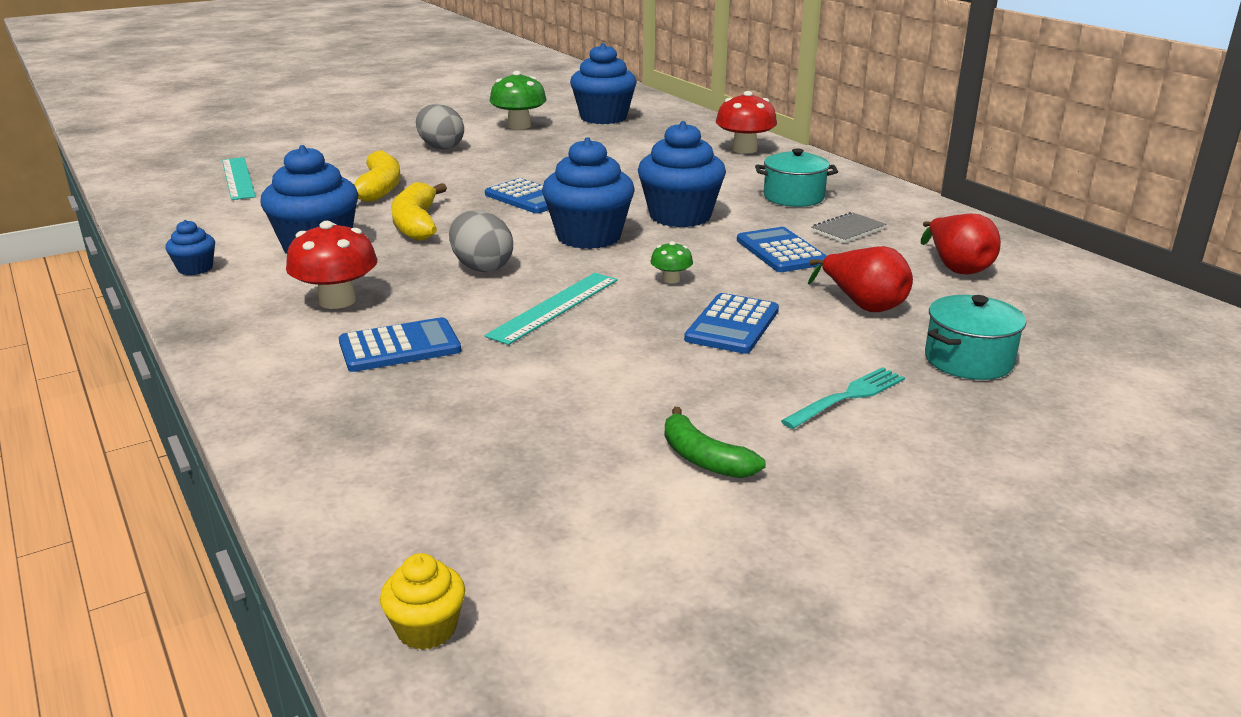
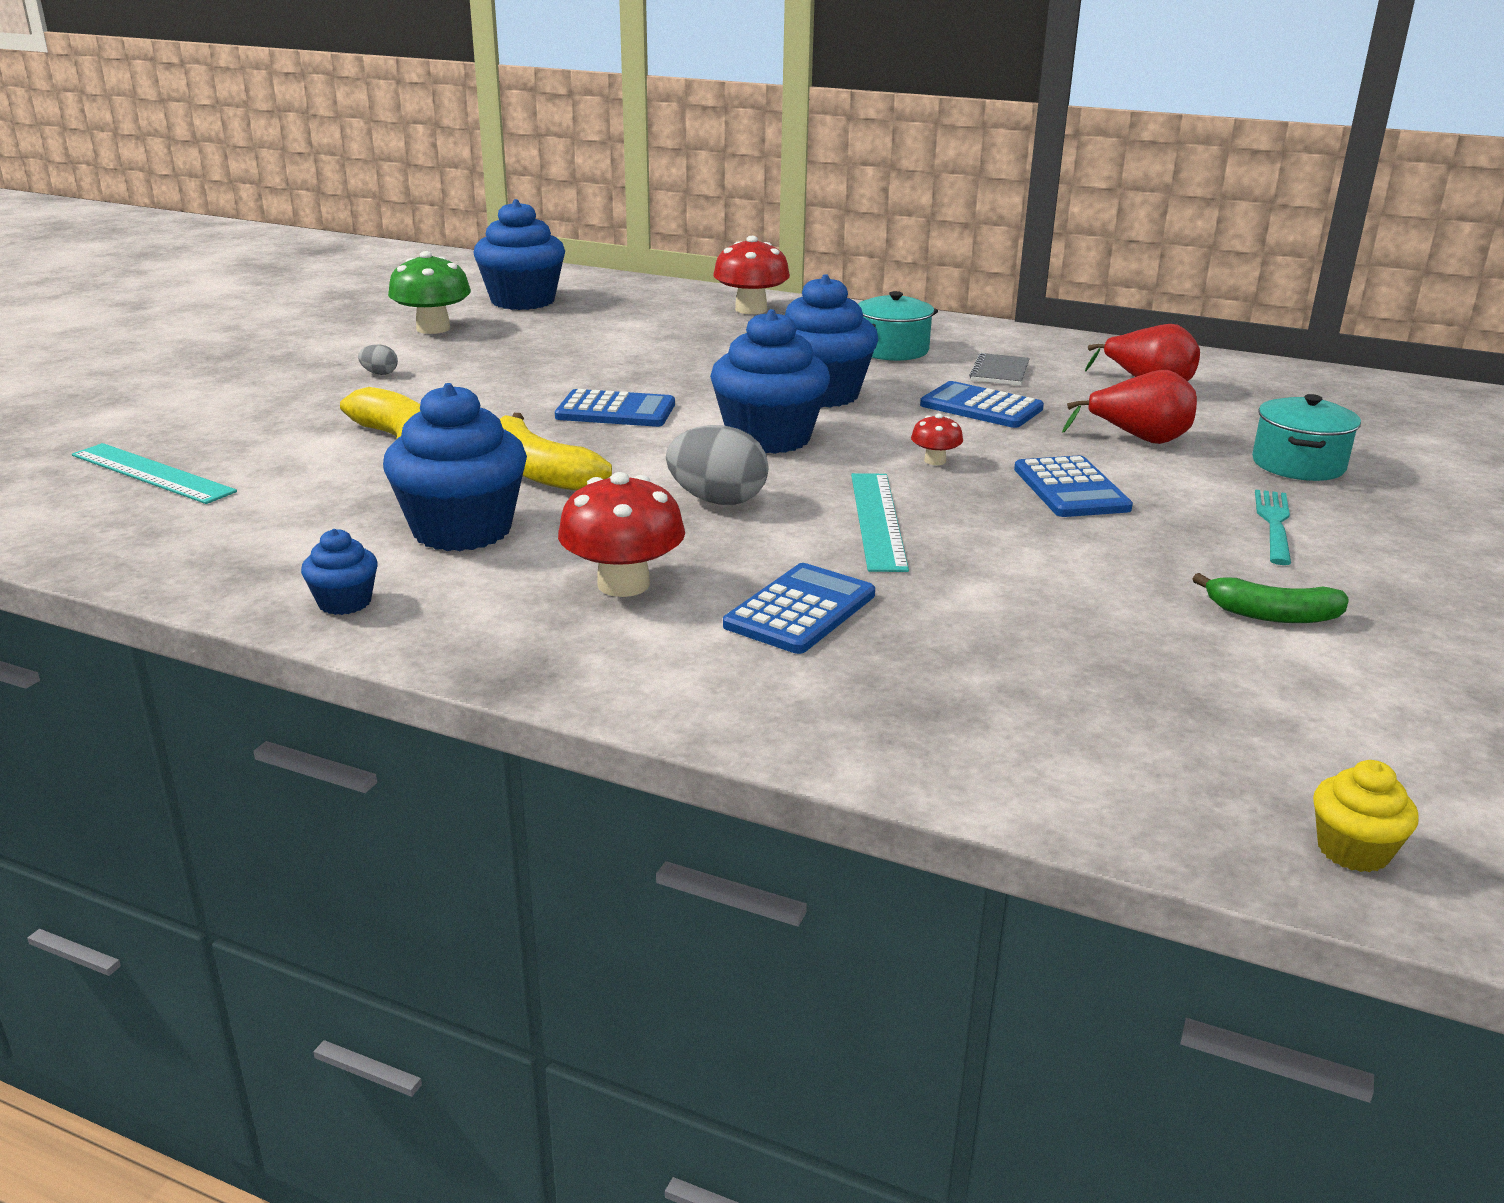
camera: 35 degrees left, 0 degrees up
grey egg [416,104,464,149] -> grey egg [358,344,398,375], size x0.48
green mushroom [650,241,693,284] -> red mushroom [911,414,963,465]

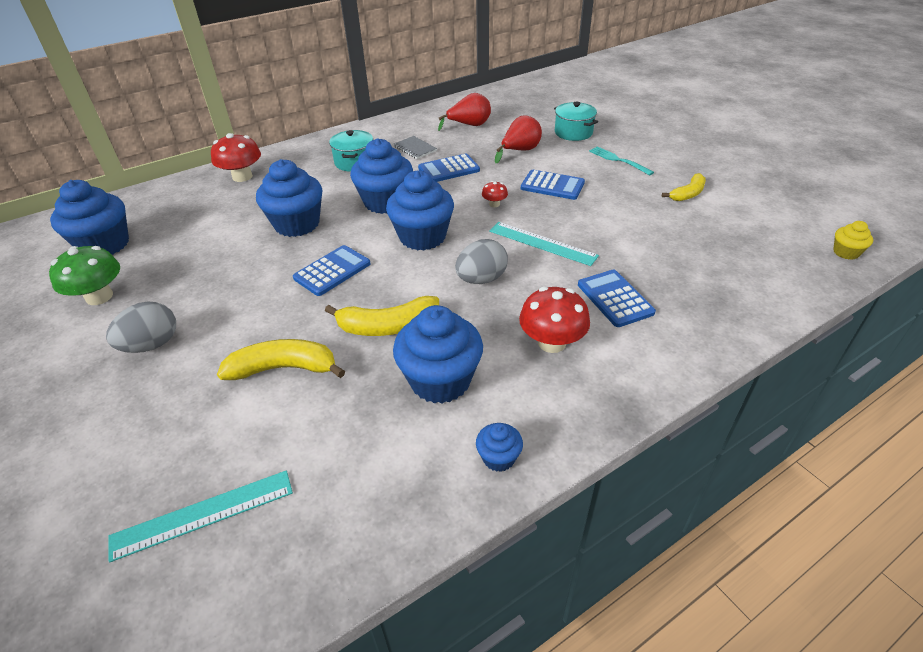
camera: 55 degrees left, 15 degrees up
grey egg [358,344,398,375] -> grey egg [106,302,176,353], size x2.10
green banana [1193,573,1349,623] -> yellow banana [662,173,706,201]
none -> blue cupcake [256,159,322,237]

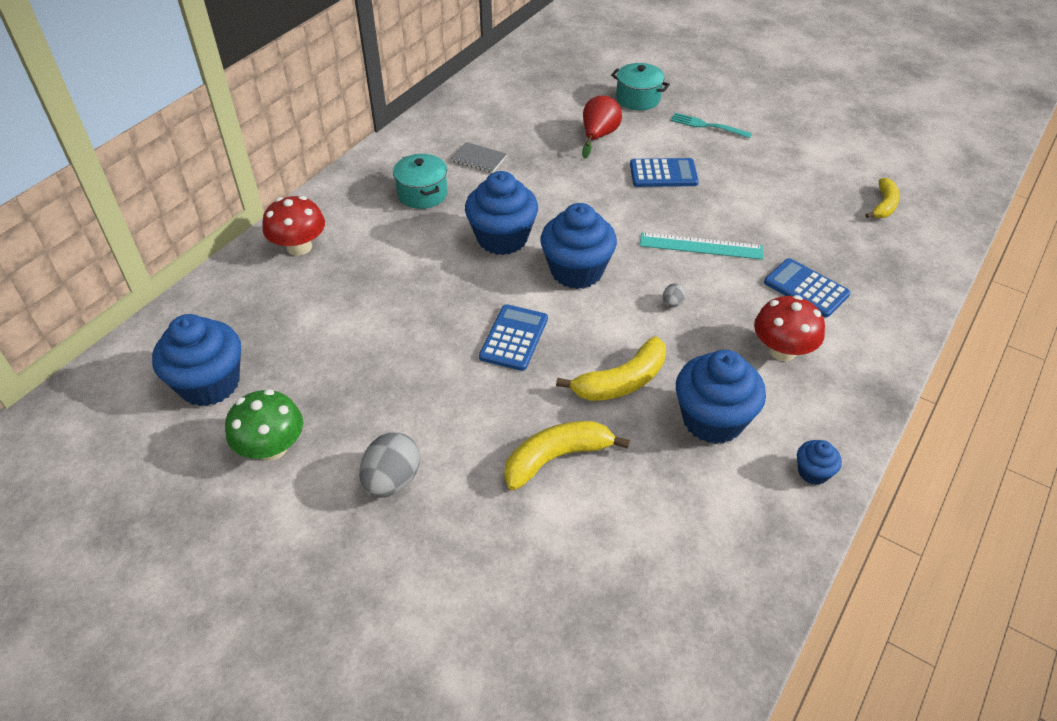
camera: 25 degrees left, 5 degrees up
turquoise ruler [108,471,293,562] -> none
blue cupcake [256,159,322,237] -> none
blue calculator [418,154,480,182] -> none
red pear [438,93,491,131] -> none
grey egg [455,239,508,284] -> grey egg [663,283,686,307], size x0.48
red mushroom [482,181,508,207] -> none
yellow banana [662,173,706,201] -> yellow banana moved to [865,178,900,218]
yellow cupcake [833,221,873,260] -> none

